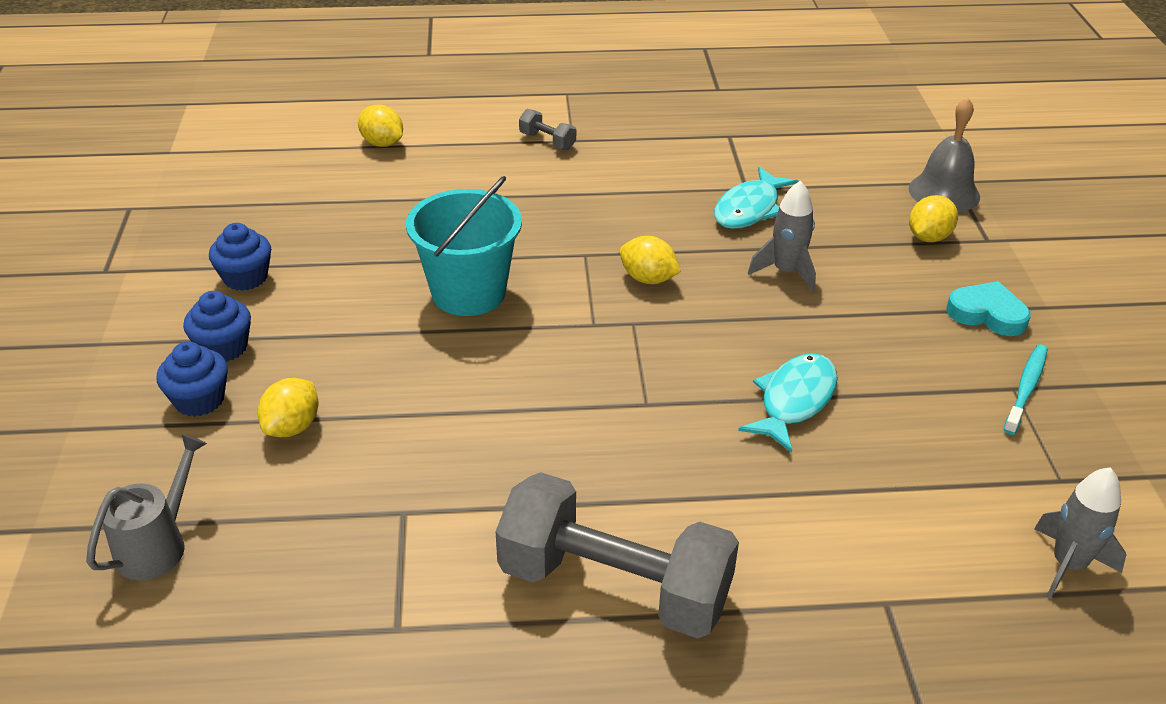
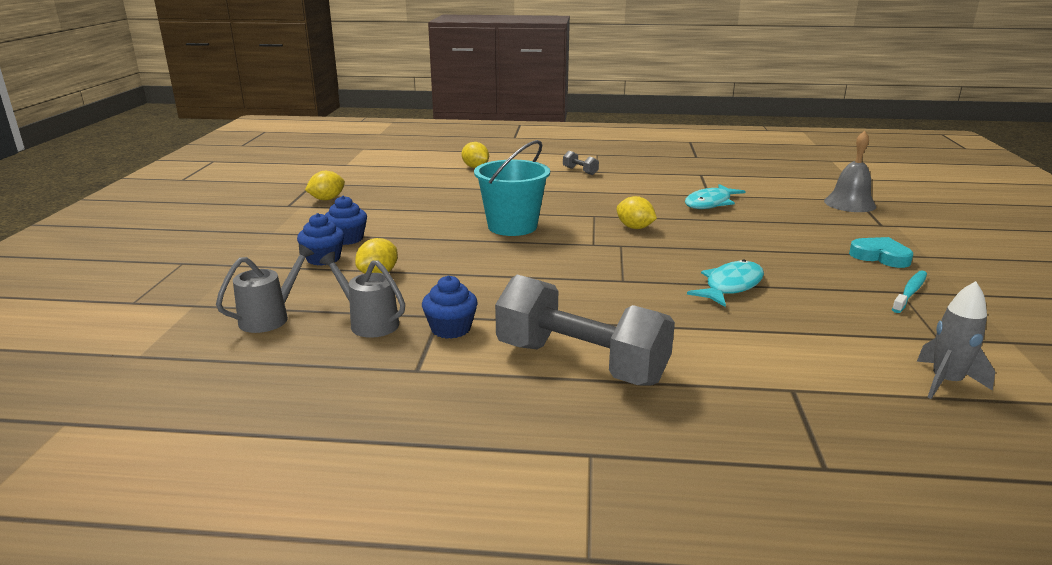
camera: 10 degrees right, 15 degrees down
blue cupcake [209,223,271,291] -> blue cupcake moved to [422,275,478,339]
grey rocket [748,181,816,293] -> none
yellow lemon [909,195,958,242] -> yellow lemon moved to [305,171,345,200]
none -> grey watering can [319,252,405,338]

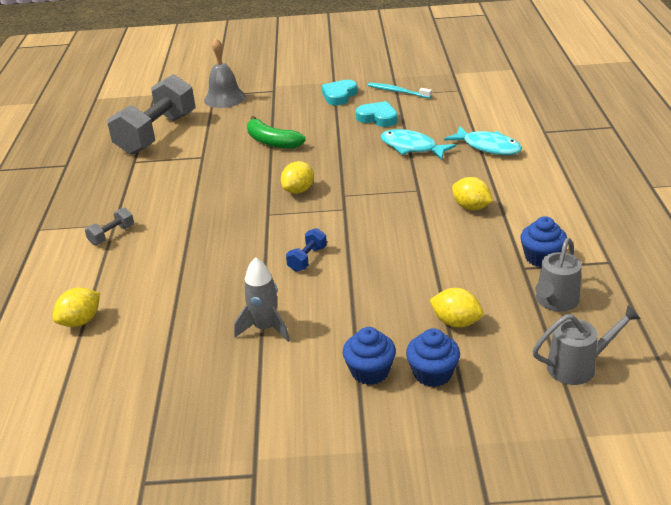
camera: 95 degrees left, 10 degrees up
grey watering can [216,244,314,333] -> grey watering can turned 135 degrees clockwise [533,305,641,385]
yellow lemon [305,171,345,200] -> yellow lemon moved to [452,177,493,210]
turquoise bucket [474,140,550,236] -> blue dumbbell [286,228,327,272]
grey dumbbell [495,275,675,386] -> grey dumbbell moved to [107,74,196,155]
turquoise fish [685,184,746,209] -> turquoise fish moved to [444,126,522,155]
grey rocket [917,281,995,399] -> grey rocket moved to [234,257,290,342]
none -> green banana [247,116,306,149]
none -> turquoise heart [356,101,398,127]

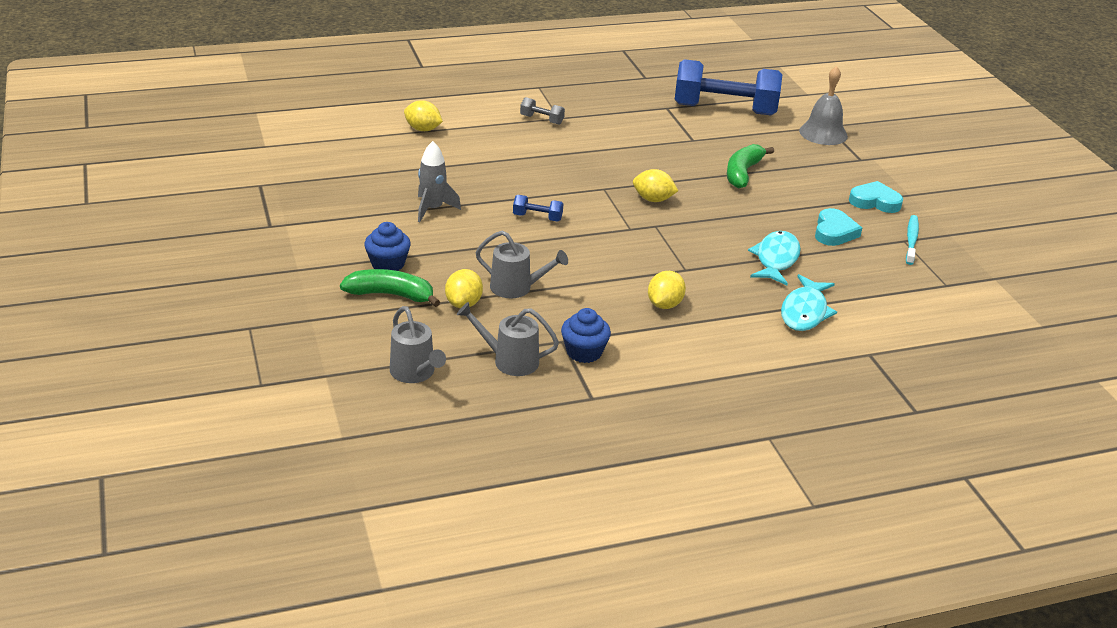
camera: 70 degrees right, 0 degrees up
grey dumbbell [107,74,196,155] -> blue dumbbell [675,59,782,115]
blue cupcake [406,328,460,387] -> green banana [340,269,440,307]
none -> grey watering can [476,230,568,298]

